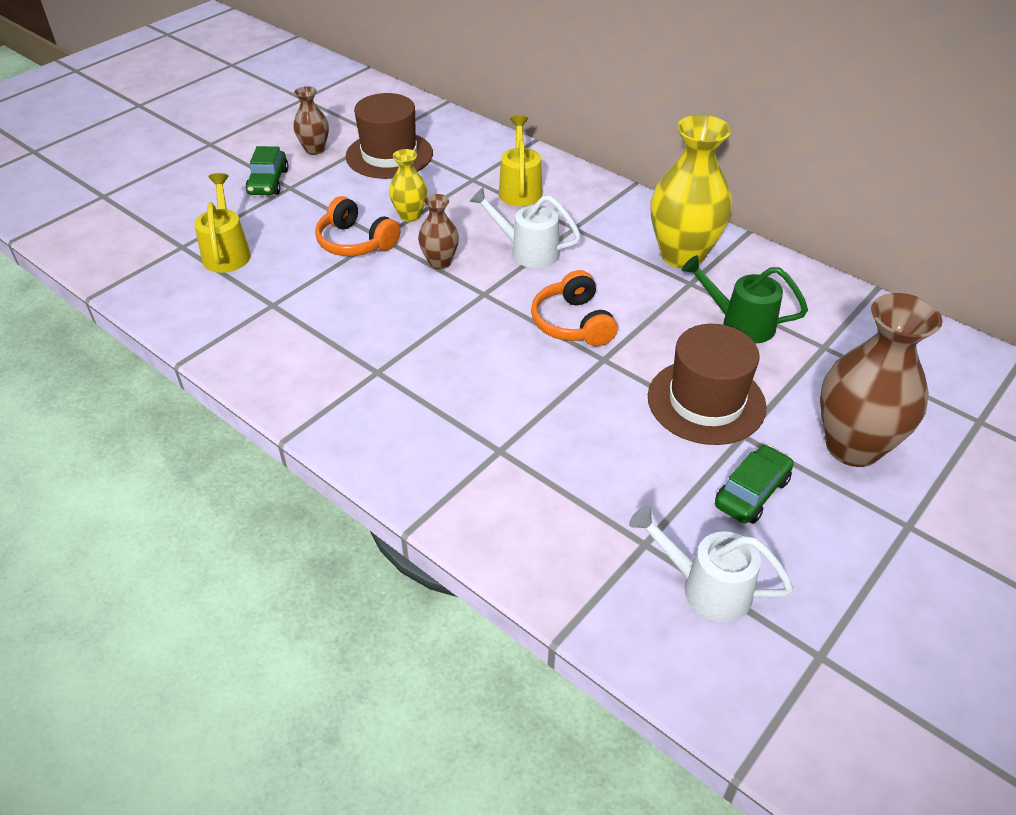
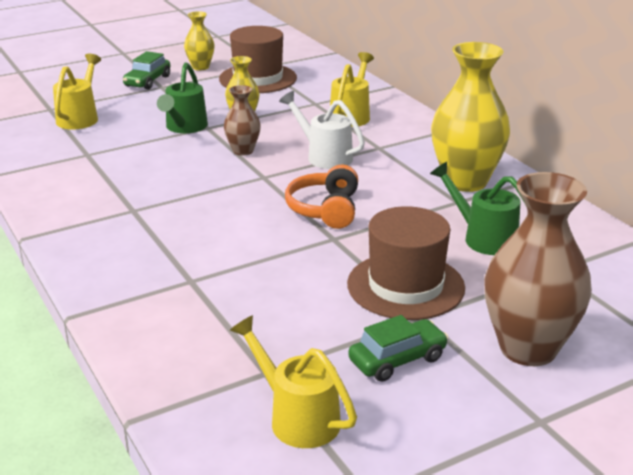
camera: 20 degrees right, 15 degrees down
brown vase [293,86,329,155] -> yellow vase [184,11,215,70]
orange headphones [315,196,400,256] -> green watering can [157,62,208,133]
white watering can [629,505,793,622] -> yellow watering can [230,315,357,448]

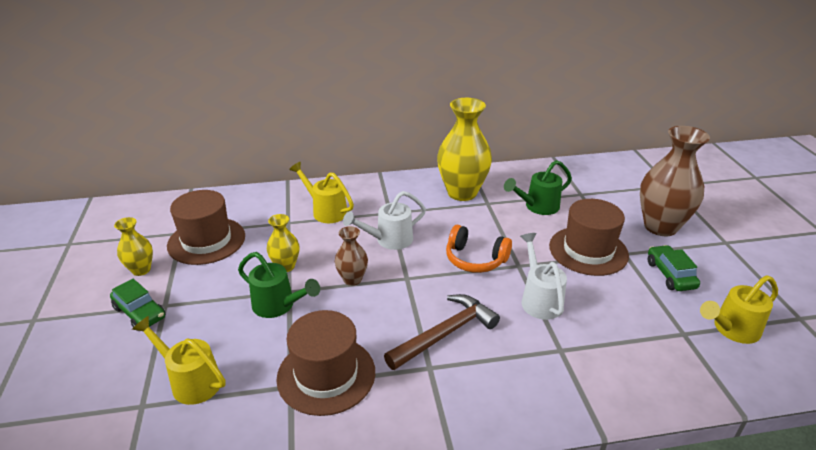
camera: 70 degrees left, 5 degrees up
none -> brown hat [276,310,375,416]
none -> brown hammer [384,294,500,370]
none -> white watering can [520,233,567,320]

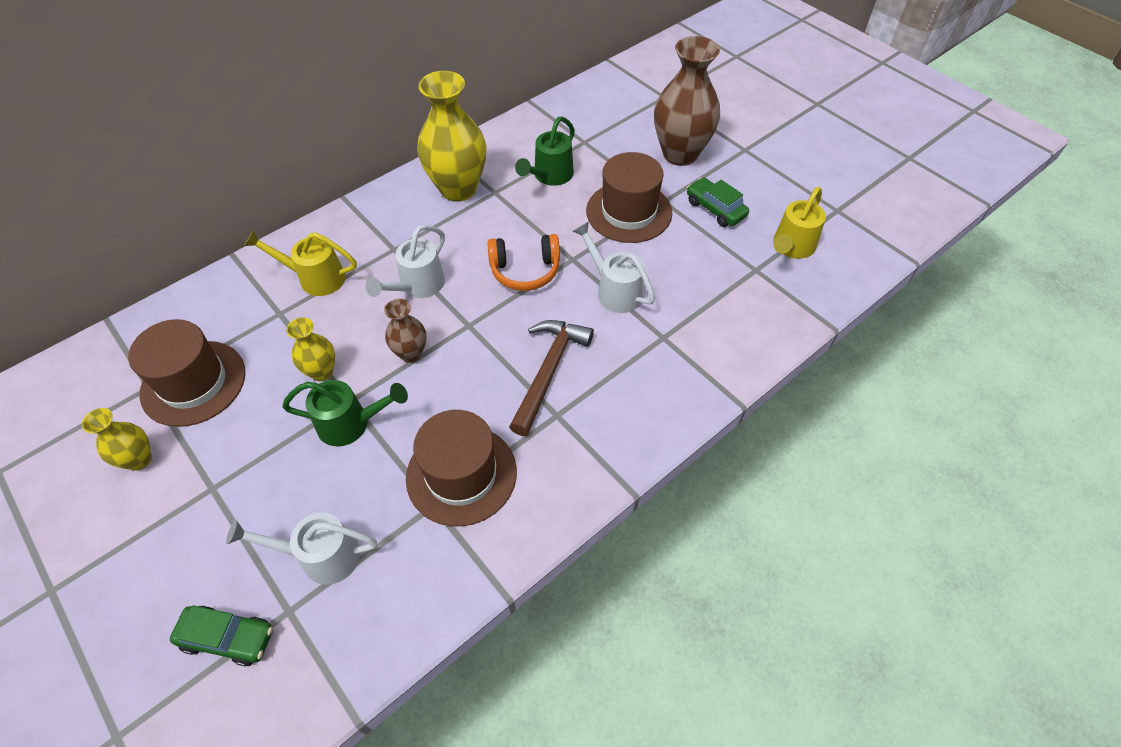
camera: 30 degrees left, 20 degrees up
green car [110,279,165,331] -> green car moved to [170,605,273,666]
yellow watering can [132,316,225,405] -> white watering can [226,513,377,585]

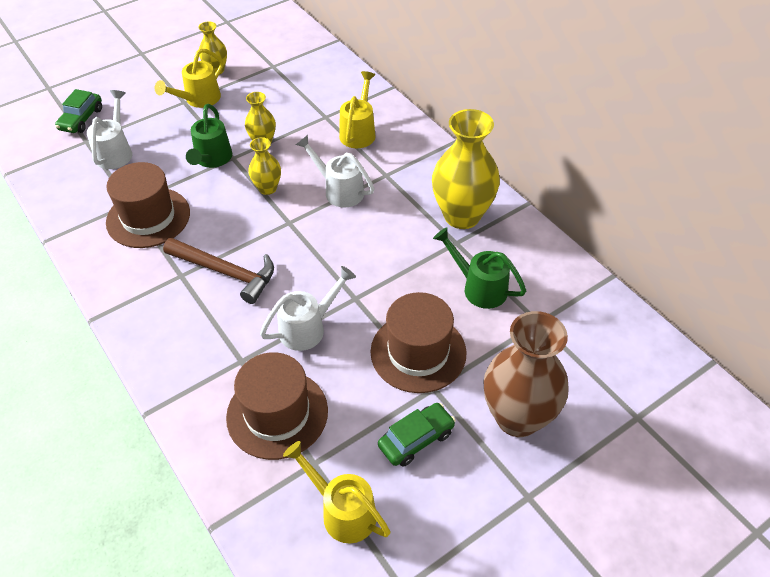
camera: 95 degrees right, 5 degrees down
brown hat [128,319,245,427] -> brown hat moved to [226,352,328,460]
brown vase [384,299,426,363] -> yellow vase [248,137,281,195]
orange headphones [488,234,560,291] -> none
none -> yellow watering can [155,48,223,108]

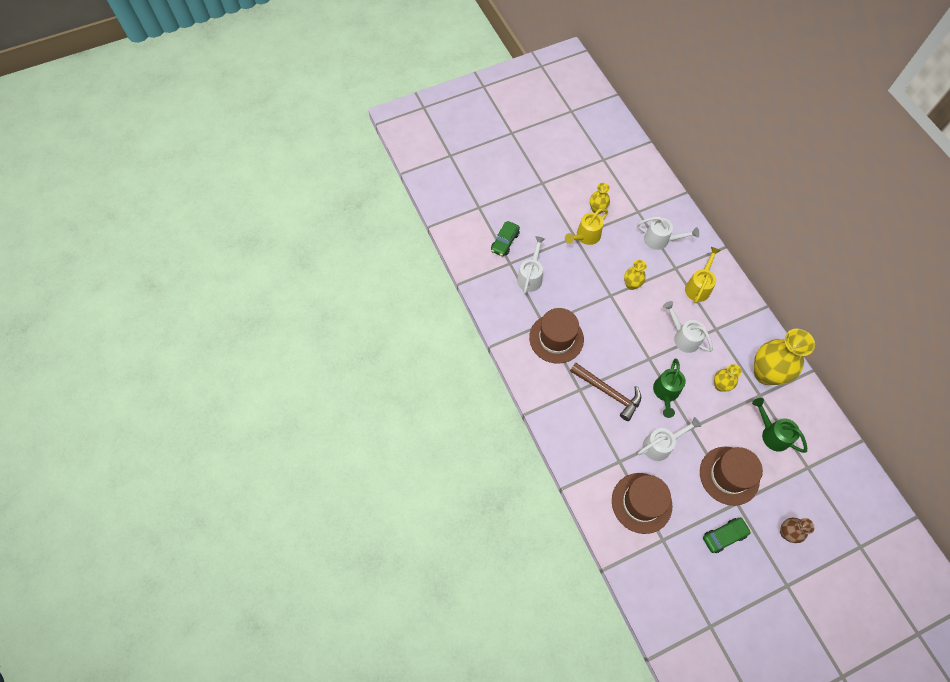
camera: 10 degrees right, 15 degrees up
green watering can [186,104,232,168] -> green watering can moved to [653,359,686,418]
yellow vase [248,137,281,195] -> yellow vase moved to [714,364,742,391]
yellow watering can [283,441,390,544] -> none
brown vase [484,311,569,437] -> brown vase [780,518,814,543], size x0.51
none -> white watering can [637,216,699,250]

